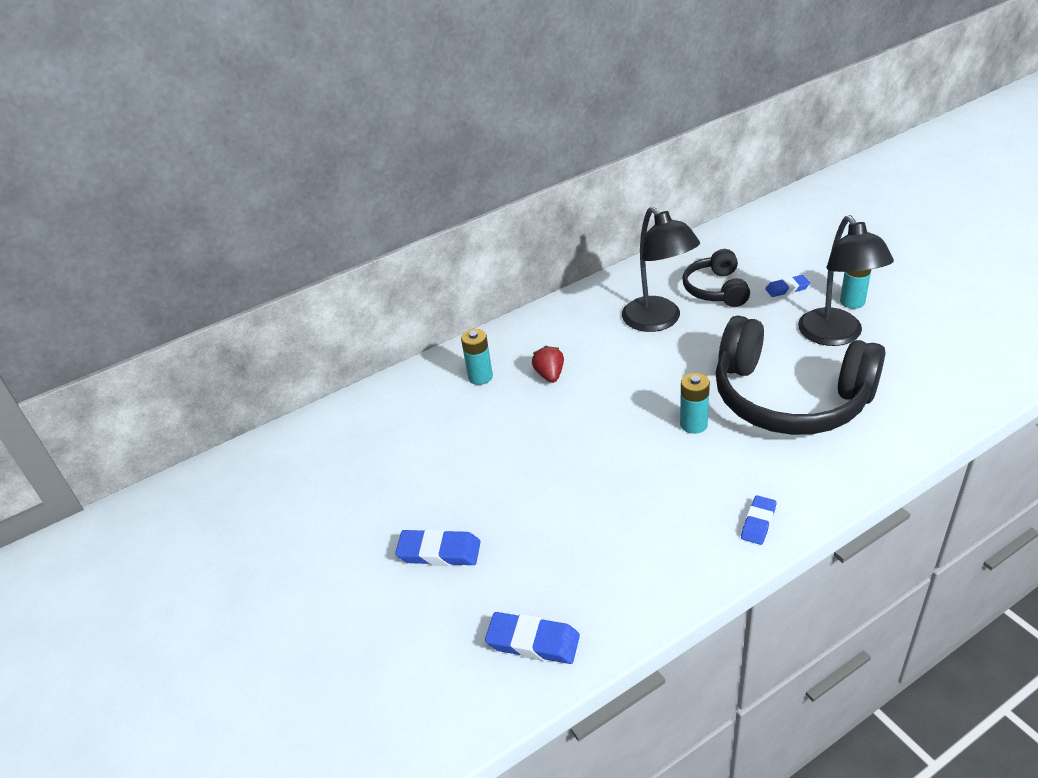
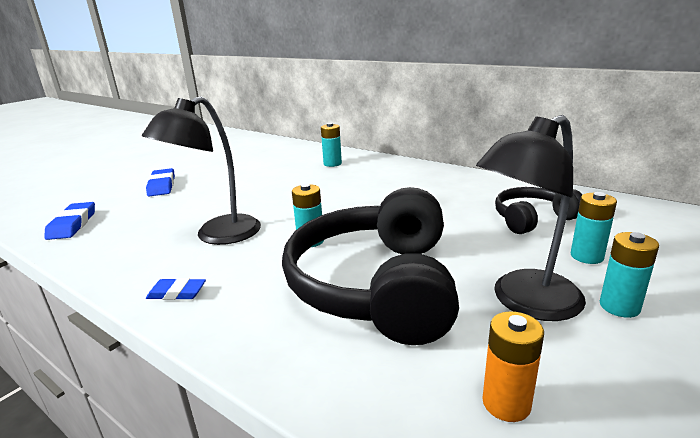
camera: 65 degrees right, 15 degrees down
red strawberry [532,346,564,383] -> none
black lamp [622,207,700,332] -> black lamp moved to [142,96,261,245]
blue eraser [765,275,810,297] -> turquoise battery [571,192,617,264]
none -> orange battery [482,311,544,422]

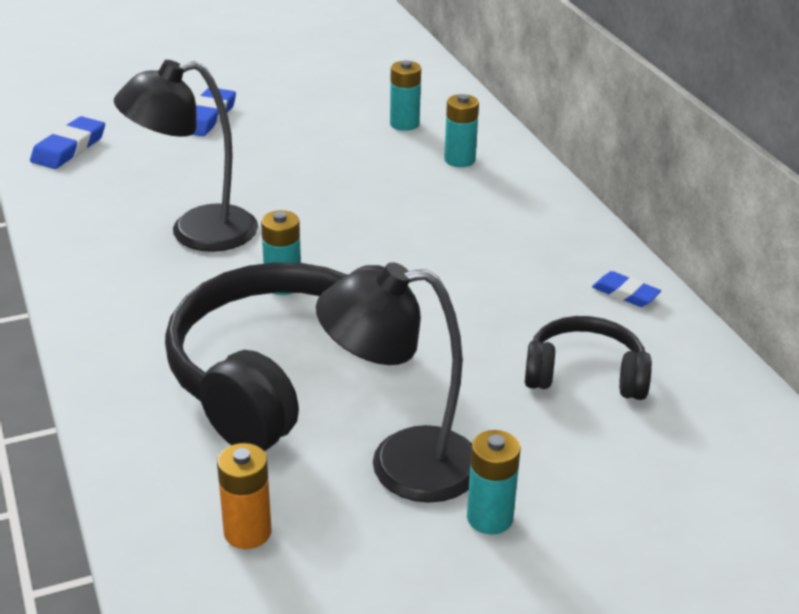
camera: 30 degrees right, 10 degrees up
blue eraser [146,278,206,300] -> blue eraser moved to [592,271,661,307]
turquoise battery [571,192,617,264] -> turquoise battery moved to [390,60,421,131]

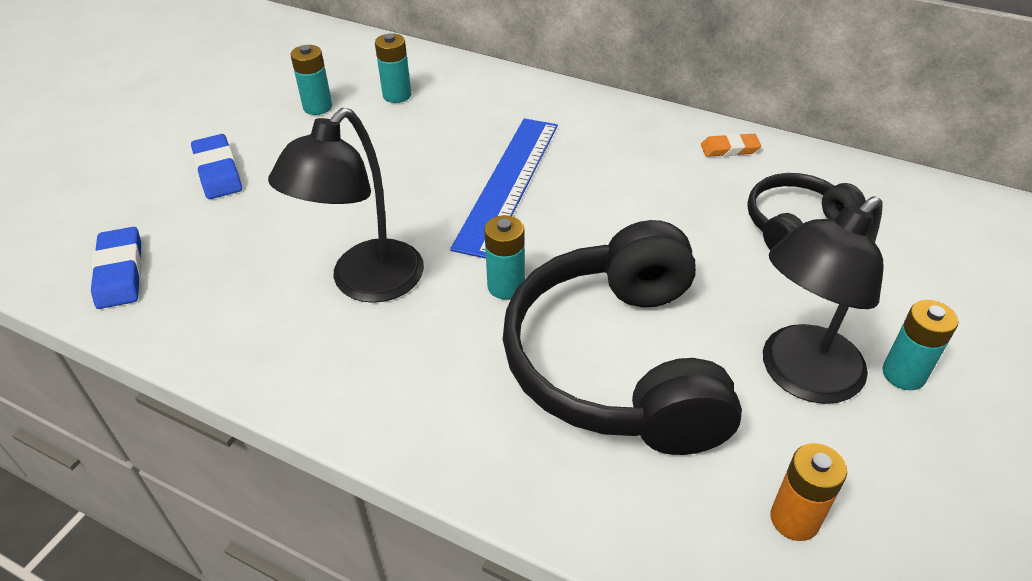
camera: 40 degrees left, 10 degrees up
turquoise battery [444,94,479,167] -> turquoise battery moved to [291,45,332,115]
blue eraser [592,271,661,307] -> orange eraser [701,133,761,157]
none -> blue ruler [450,118,558,259]

